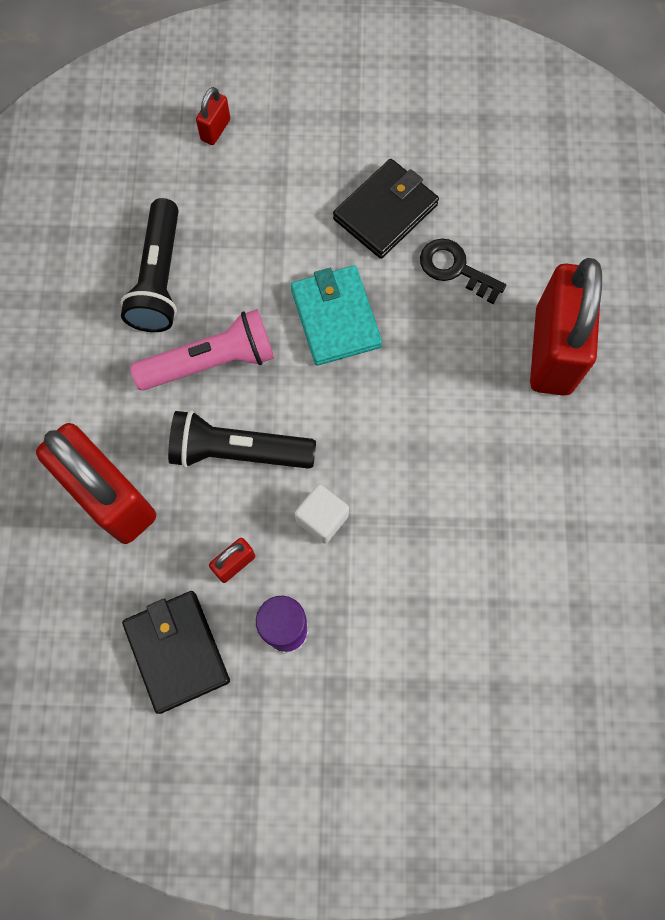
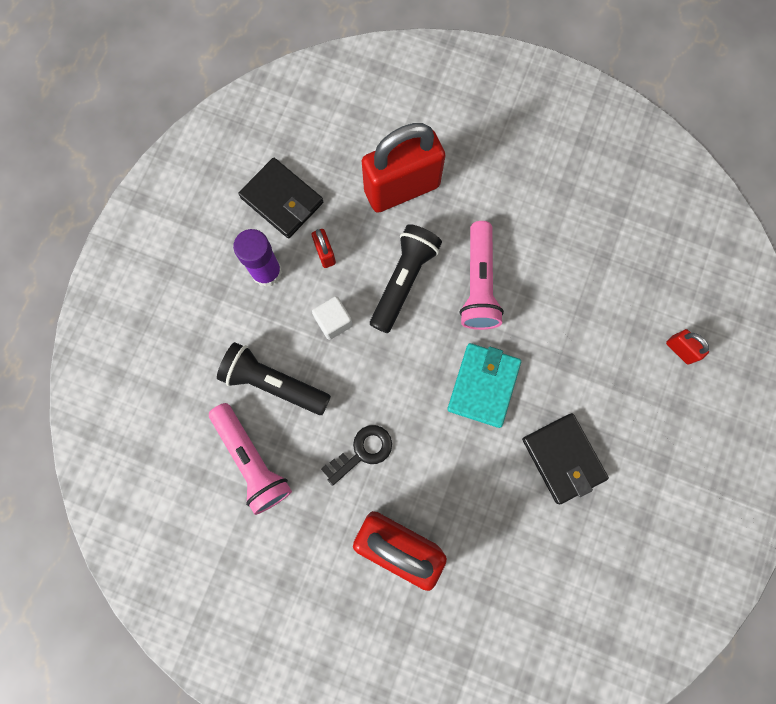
camera: 110 degrees right, 5 degrees up
black flashlight [121,198,179,332] -> black flashlight moved to [217,342,331,415]
black wallet [122,591,230,714] -> black wallet turned 45 degrees clockwise [238,158,323,238]
turquoise wallet [291,265,382,366] -> turquoise wallet turned 75 degrees counterclockwise [447,343,521,428]
black key [420,239,506,304] -> black key moved to [321,425,392,486]
none -> pink flashlight [209,403,292,515]

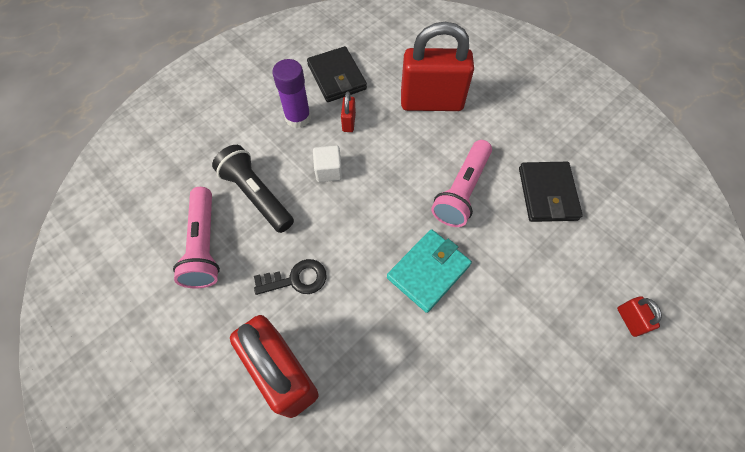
camera: 25 degrees right, 15 degrees down
black flashlight [370,224,442,333] -> none
black wallet [522,413,609,504] -> black wallet moved to [519,162,583,222]

